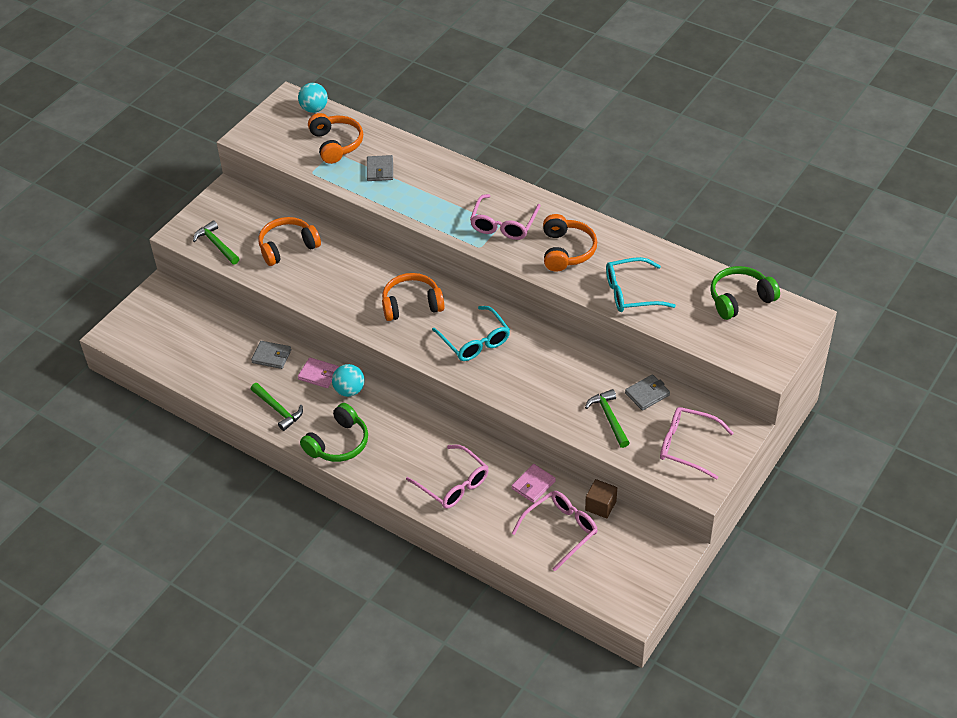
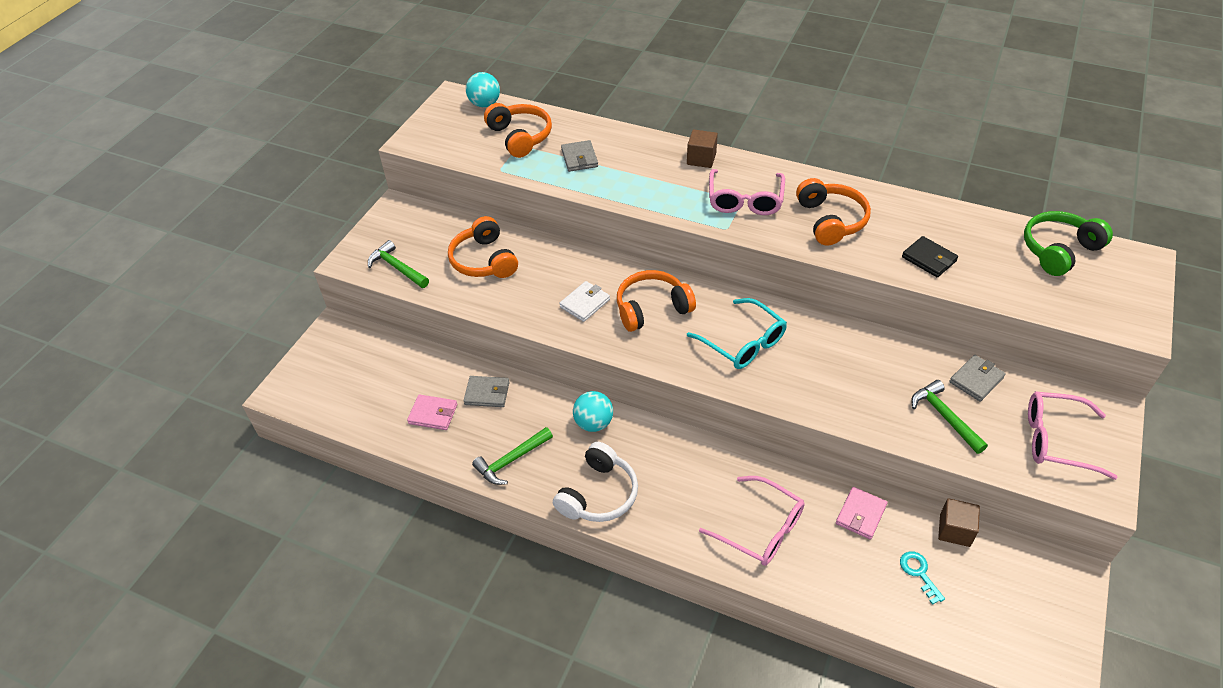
camera: 10 degrees left, 0 degrees up
green hammer [251,383,303,431] -> green hammer turned 105 degrees clockwise [472,427,553,485]
orange headphones [259,217,321,266] -> orange headphones turned 75 degrees counterclockwise [448,216,518,278]
pink wallet [298,357,339,388] -> pink wallet moved to [407,394,457,430]
green headphones [300,403,368,462] -> white headphones [553,442,638,522]
pink glasses [512,491,598,571] -> turquoise key [900,551,945,605]
turquoise glasses [606,257,676,312] -> black wallet [902,236,958,277]
none -> white wallet [559,281,610,322]
none -> brown cube [687,129,718,168]

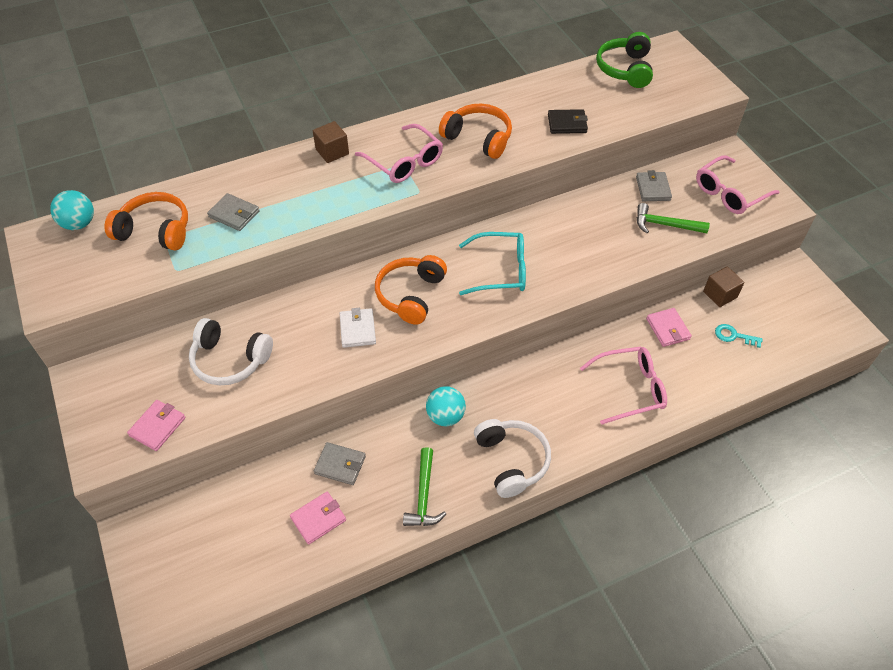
camera: 50 degrees left, 5 degrees up
green hammer [368,240,429,288] -> pink wallet [127,400,185,451]
orange headphones [448,216,518,278] -> white headphones [189,318,273,385]
grey wallet [463,376,510,407] -> grey wallet turned 60 degrees clockwise [314,442,366,485]

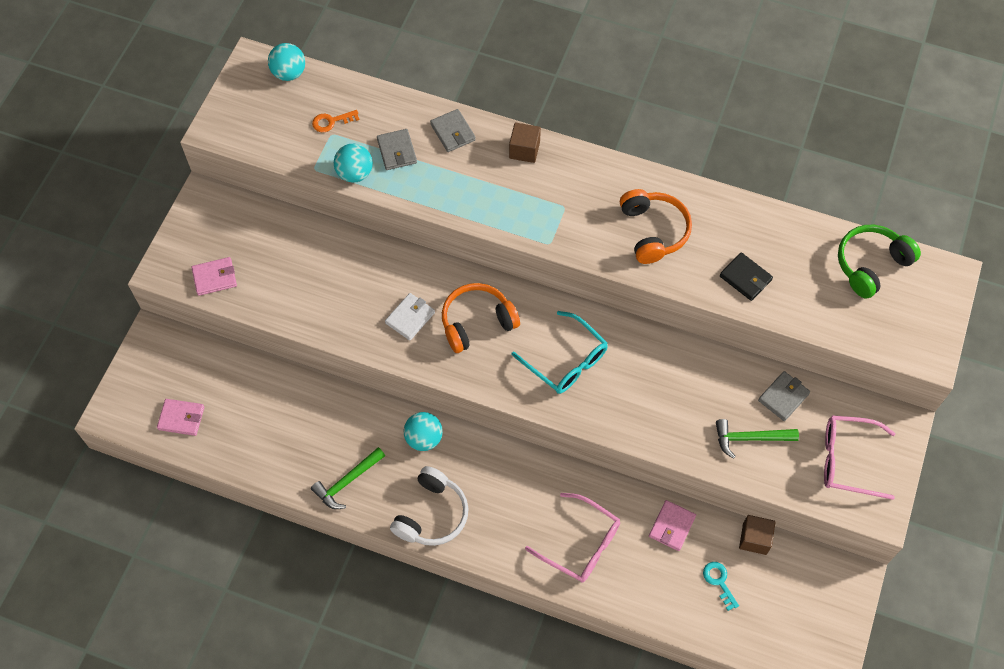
camera: 45 degrees right, 10 degrees up
orange headphones [105,192,188,251] -> orange key [312,110,360,132]
white headphones [189,318,273,385] -> none
pink wallet [290,492,346,545] -> pink wallet moved to [157,399,205,436]
grey wallet [314,442,366,485] -> grey wallet moved to [430,109,476,152]
pink glasses [355,124,443,183] -> none
green hammer [637,203,710,233] -> green hammer turned 60 degrees counterclockwise [716,419,799,459]
none -> turquoise ball [334,144,373,182]

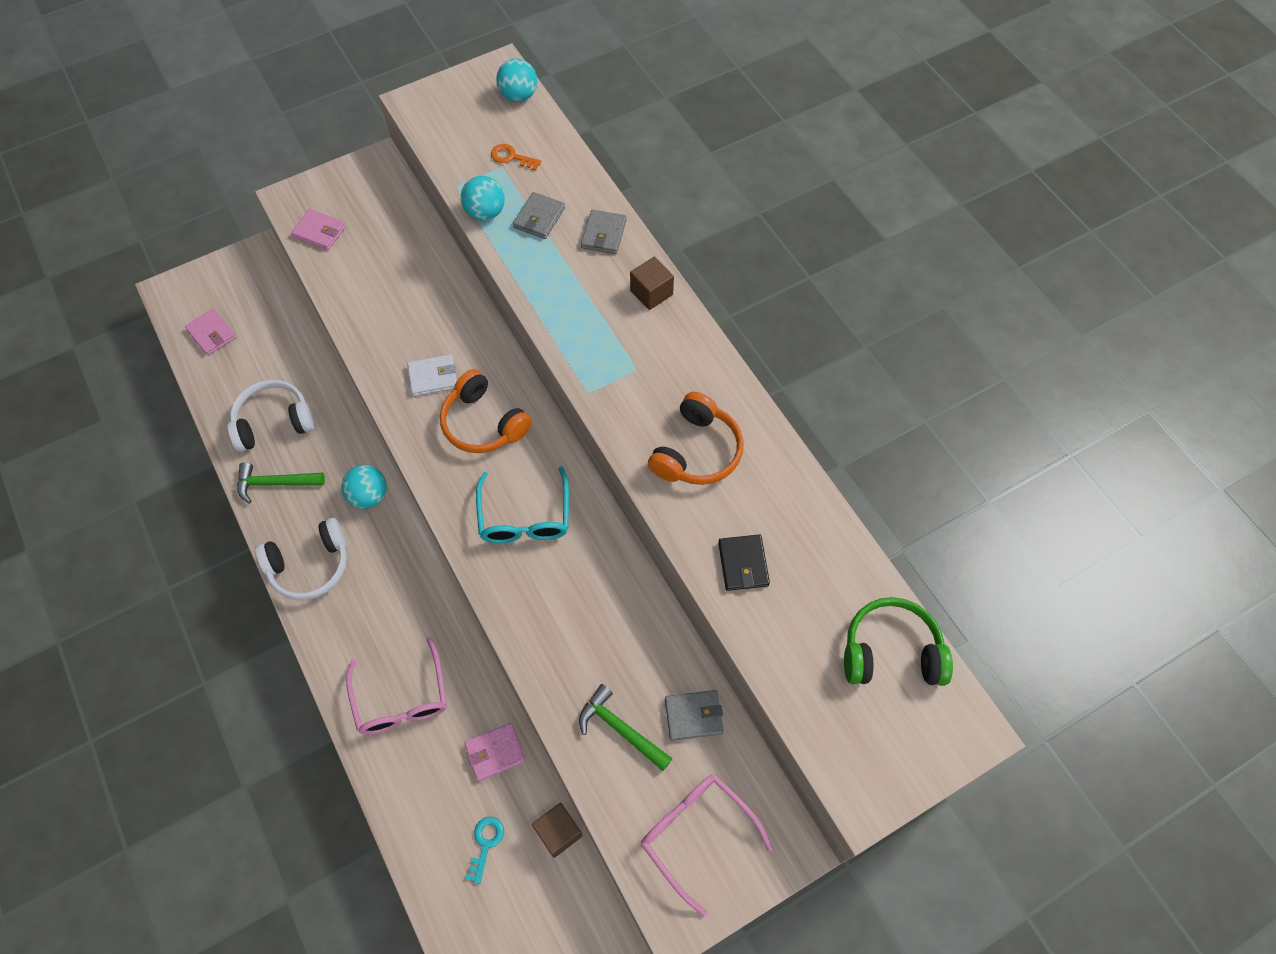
camera: 40 degrees right, 0 degrees up
orange headphones [442,283,520,353] -> orange headphones turned 150 degrees counterclockwise [440,369,532,453]
none -> white headphones [227,380,314,452]

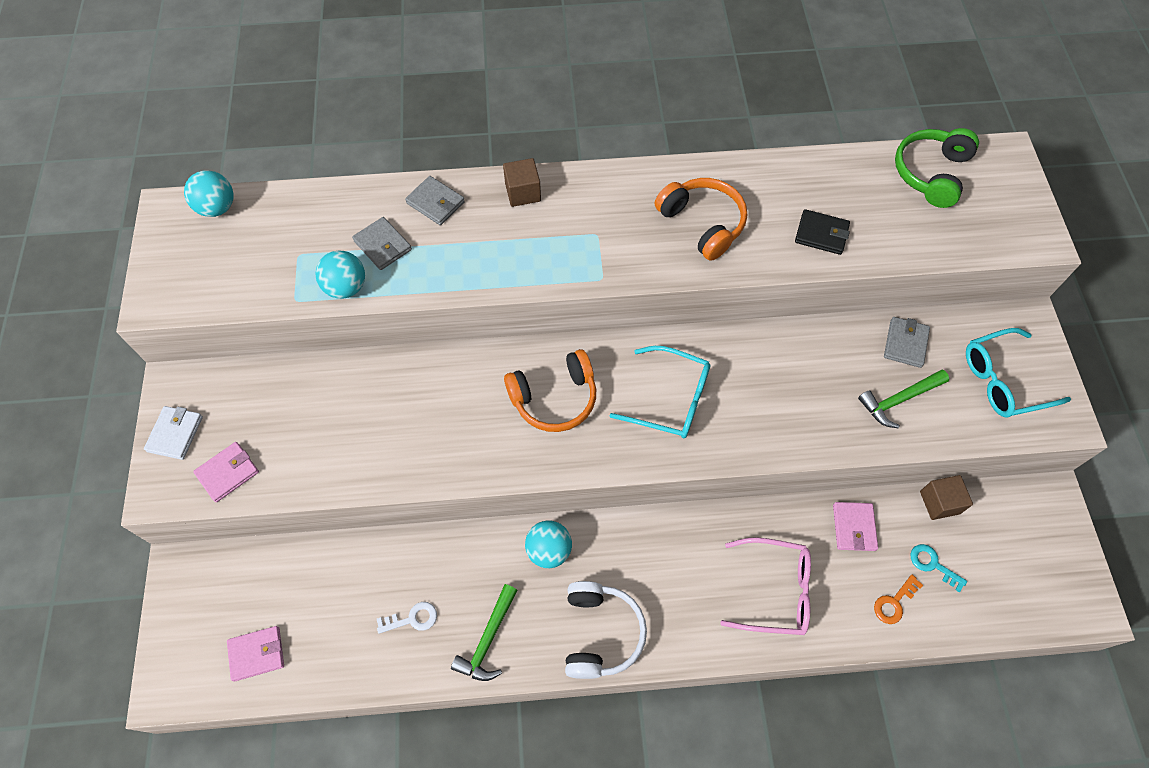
camera: 65 degrees left, 0 degrees up
white headphones [227,380,314,452] -> white key [377,602,437,634]
white wallet [407,354,457,396] -> white wallet moved to [144,406,203,460]
orange key [491,144,541,171] -> orange key moved to [874,575,923,624]
pink glasses [641,774,773,917] -> turquoise glasses [966,328,1071,418]

